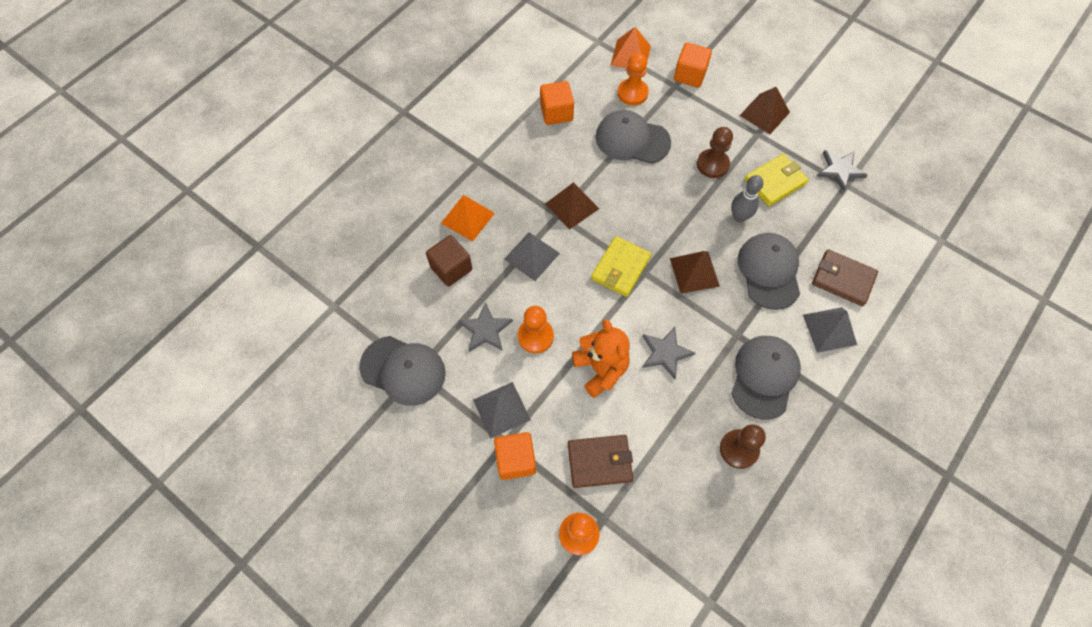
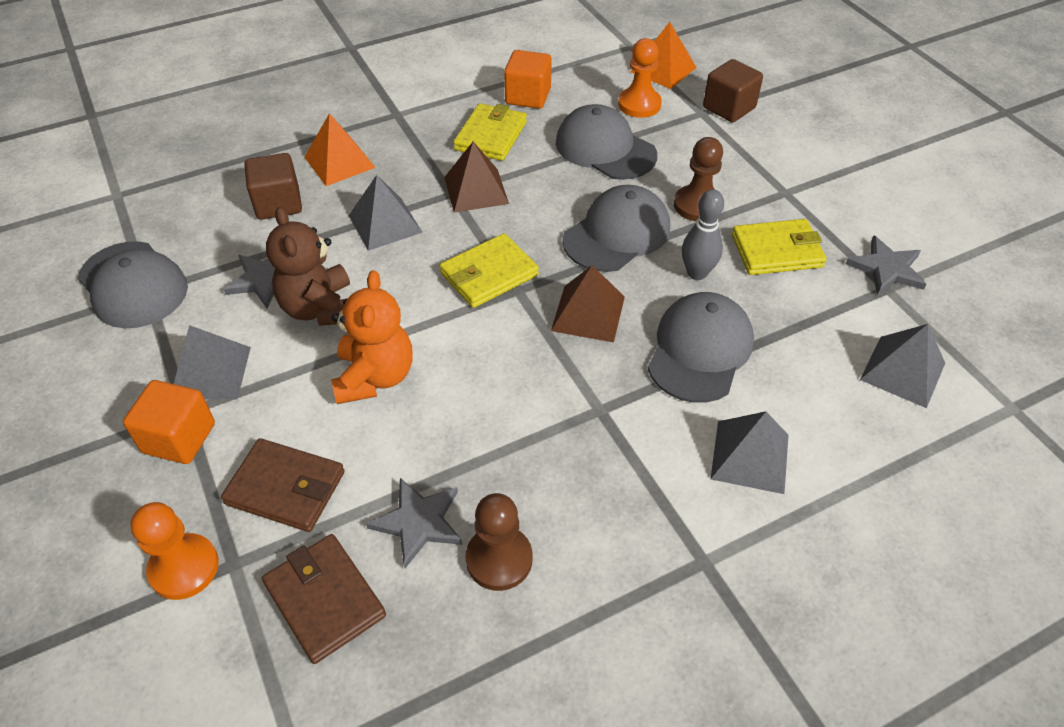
camera: 25 degrees right, 15 degrees down
orange pawn [518,306,554,353] -> brown teddy bear [266,207,350,326]
grey star [642,327,695,379] -> grey star moved to [366,478,463,568]
orange cube [674,42,712,88] -> brown cube [703,59,763,122]
grey cap [731,336,801,420] -> grey cap moved to [563,185,670,272]
brown pyramid [739,87,790,134] -> none
brown wallet [812,249,878,306] -> brown wallet moved to [262,534,386,664]
none -> yellow wallet [453,103,527,161]
none -> grey pyramid [860,324,945,408]

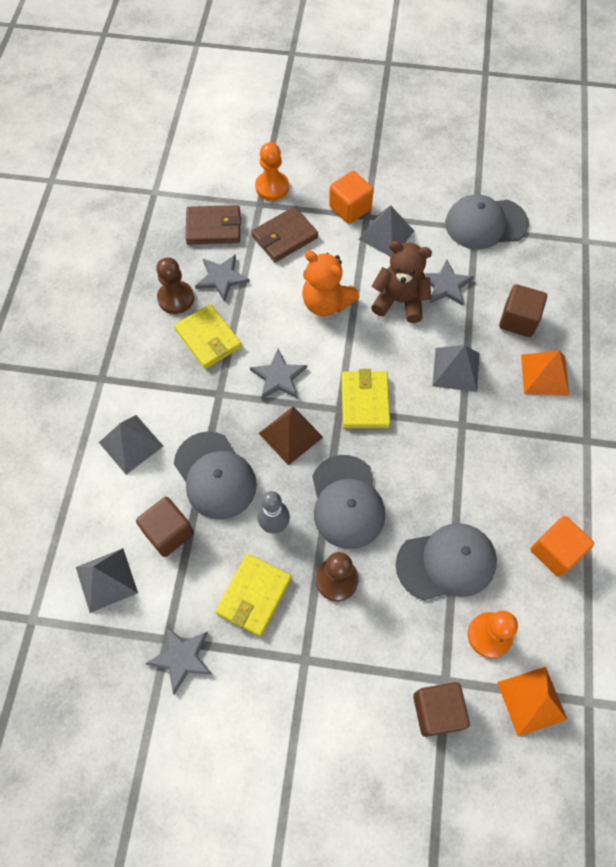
camera: 125 degrees right, 15 degrees up
brown pyramid [444,141,509,213] -> none
yellow wallet [453,103,527,161] -> yellow wallet moved to [174,304,242,369]
none -> brown cube [136,497,194,557]
none -> grey star [250,349,307,399]

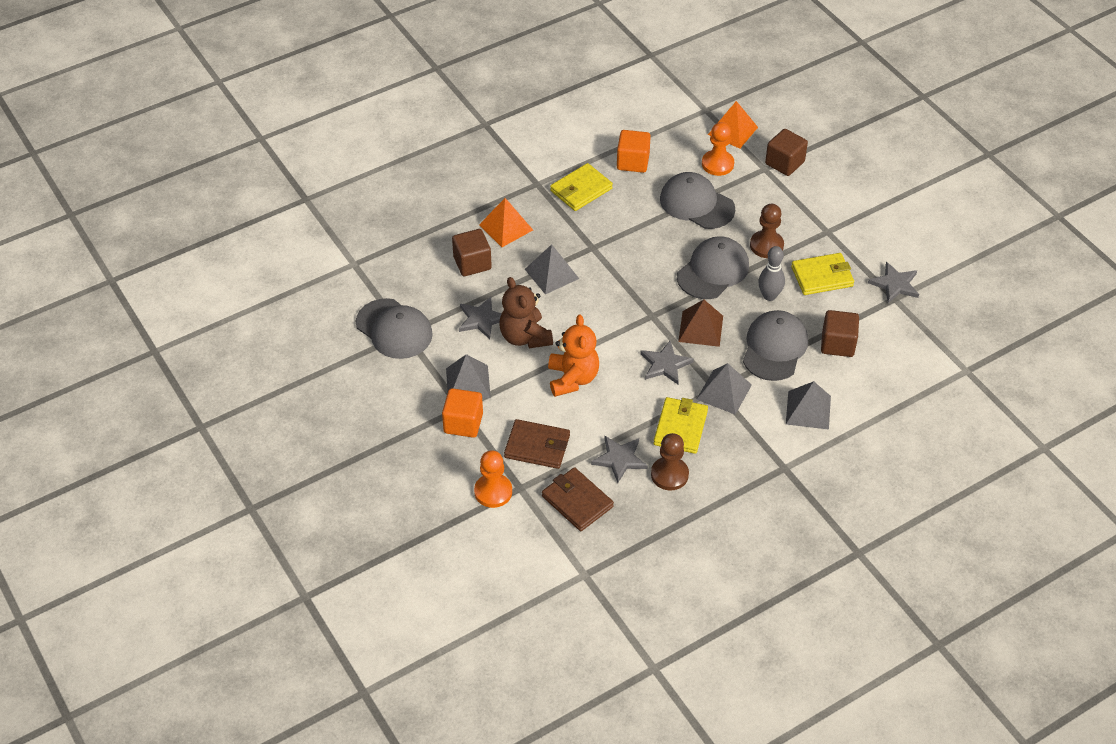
camera: 130 degrees left, 15 degrees down
grey pyramid [76,548,138,613] -> grey pyramid moved to [696,363,752,415]
yellow wallet [341,369,390,428] -> yellow wallet moved to [550,163,613,211]

